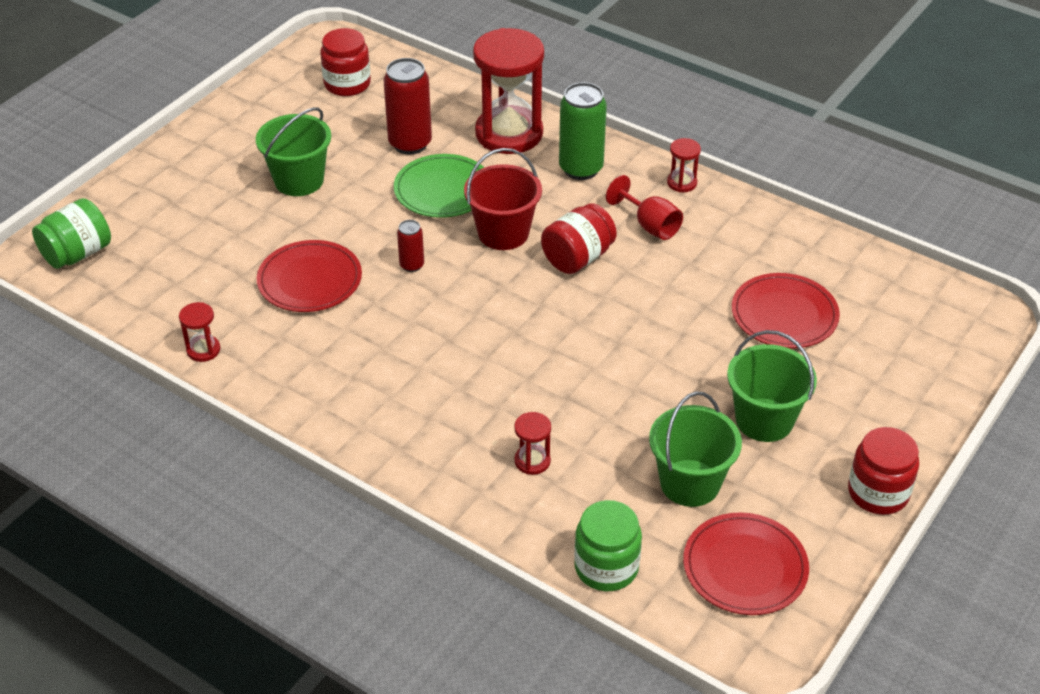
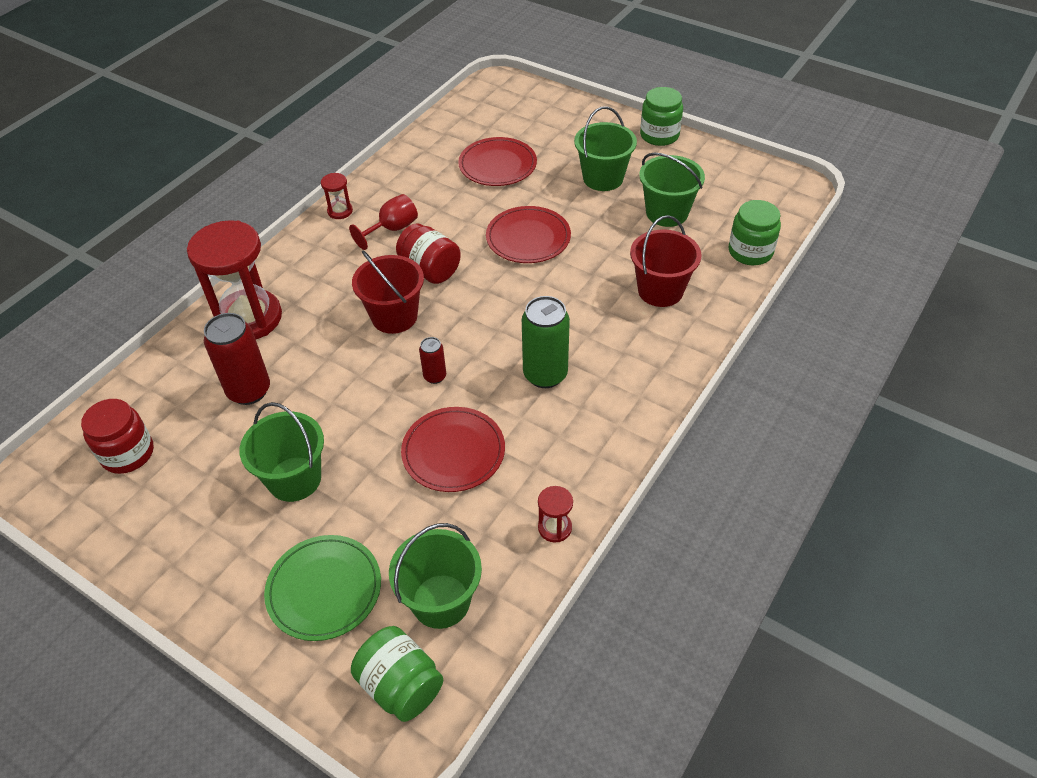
camera: 90 degrees left, 5 degrees up
green plate [394,154,484,218] -> green plate moved to [264,535,381,641]
red hourglass [514,412,551,475] -> red bucket [630,215,702,307]
green can [559,82,607,180] -> green can moved to [522,296,570,388]
red plate [683,512,809,615] -> red plate moved to [486,206,571,263]
red jar [848,427,919,515] -> green jar [640,87,683,146]
none -> green bucket [389,523,482,629]

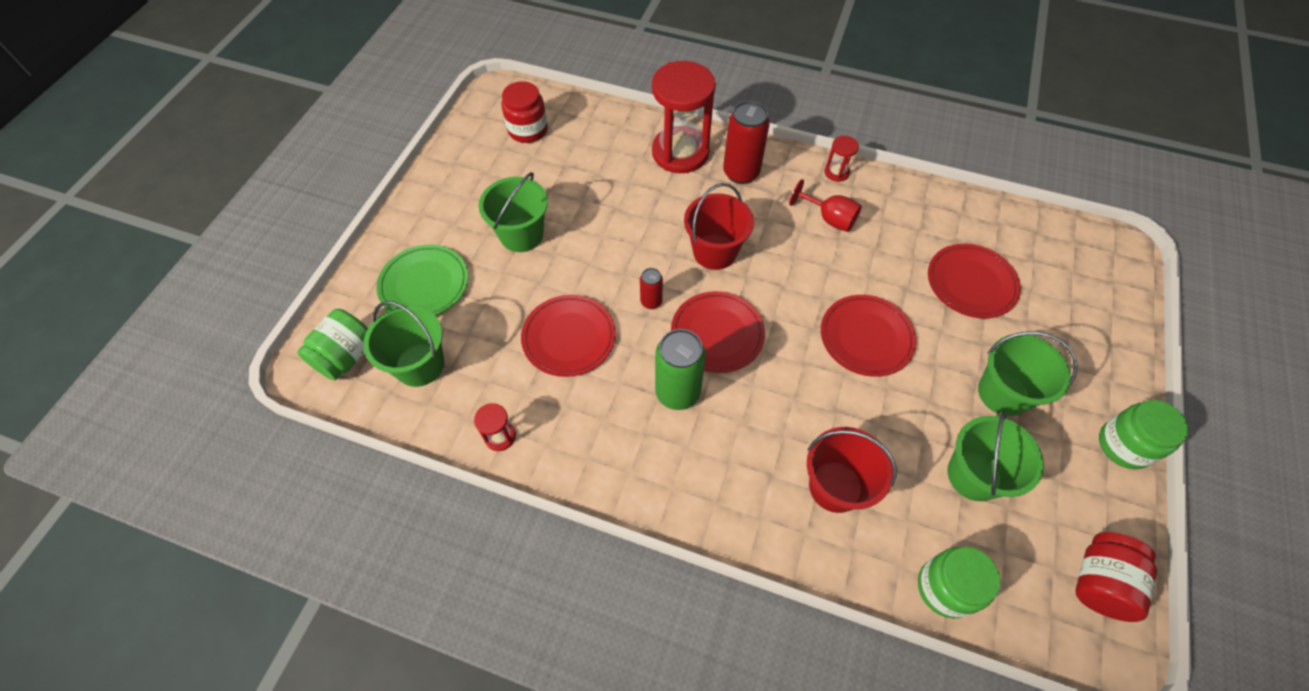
camera: 75 degrees right, 10 degrees up
red can [204,313,270,405] -> red can moved to [723,101,770,184]
red jar [396,223,461,284] -> red jar moved to [1076,532,1157,622]
none -> red plate [671,291,765,373]

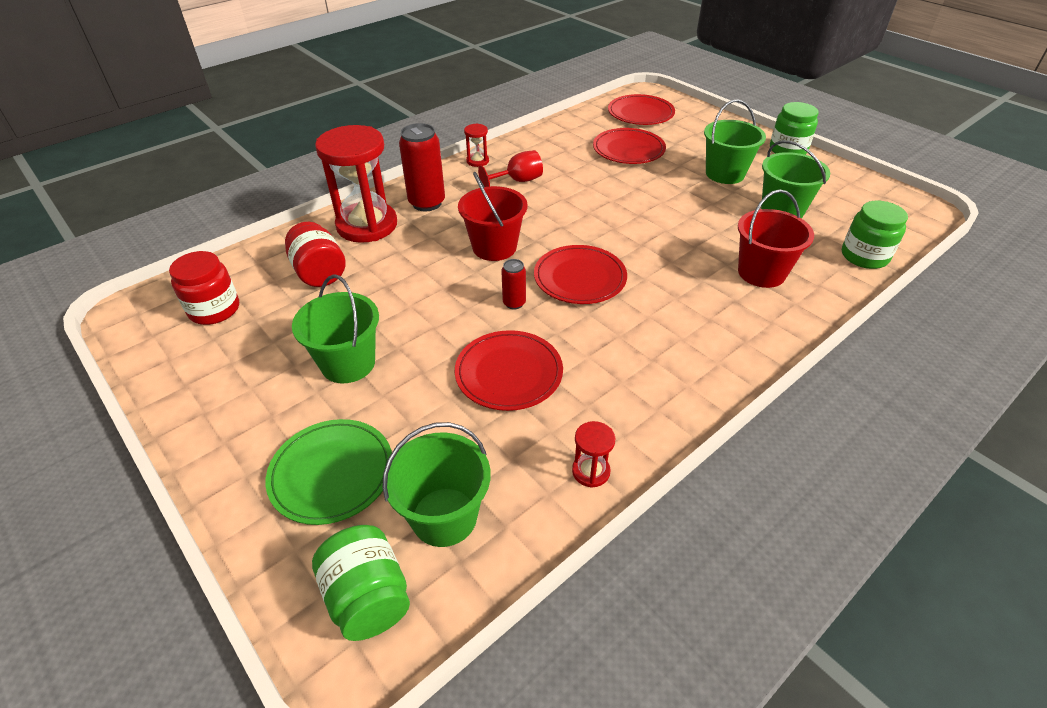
camera: 60 degrees left, 15 degrees down
green can [655,329,706,410] -> none
red plate [821,295,916,377] -> red plate moved to [608,94,675,125]
red jar [1076,532,1157,622] -> red jar moved to [285,222,346,287]

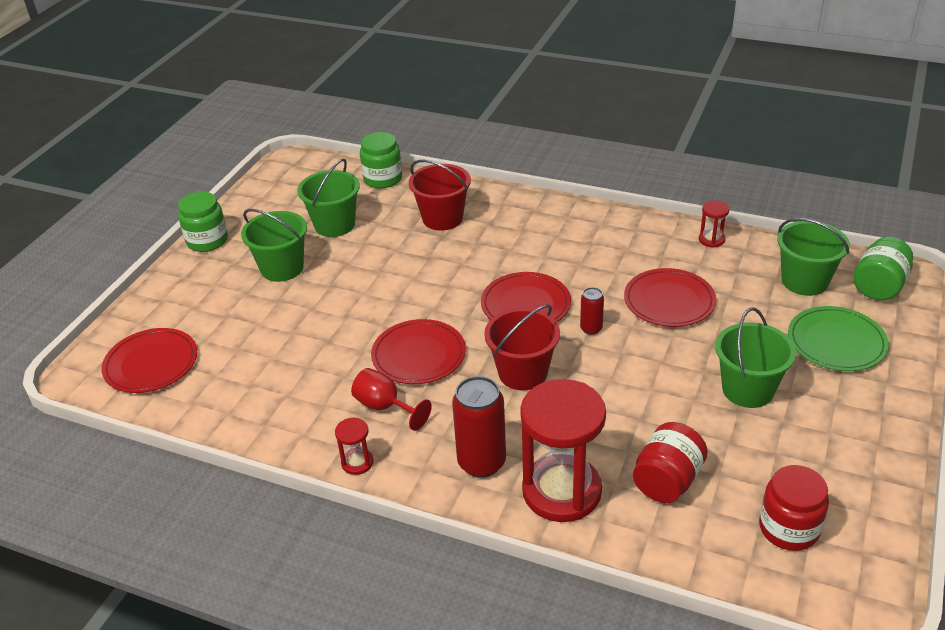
camera: 115 degrees left, 5 degrees down
red plate [593,128,666,164] -> red plate moved to [371,319,466,384]

